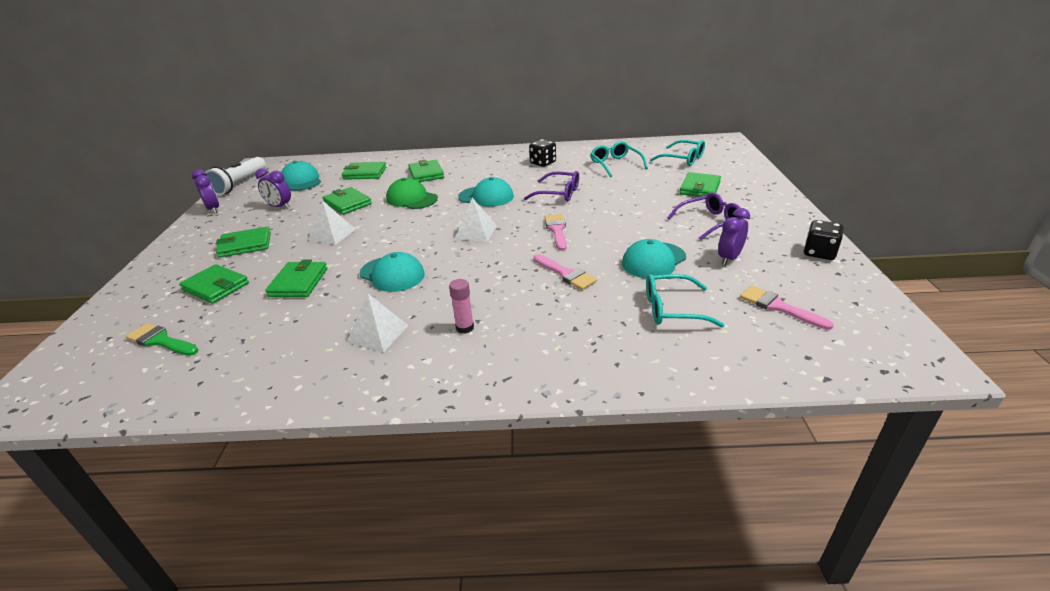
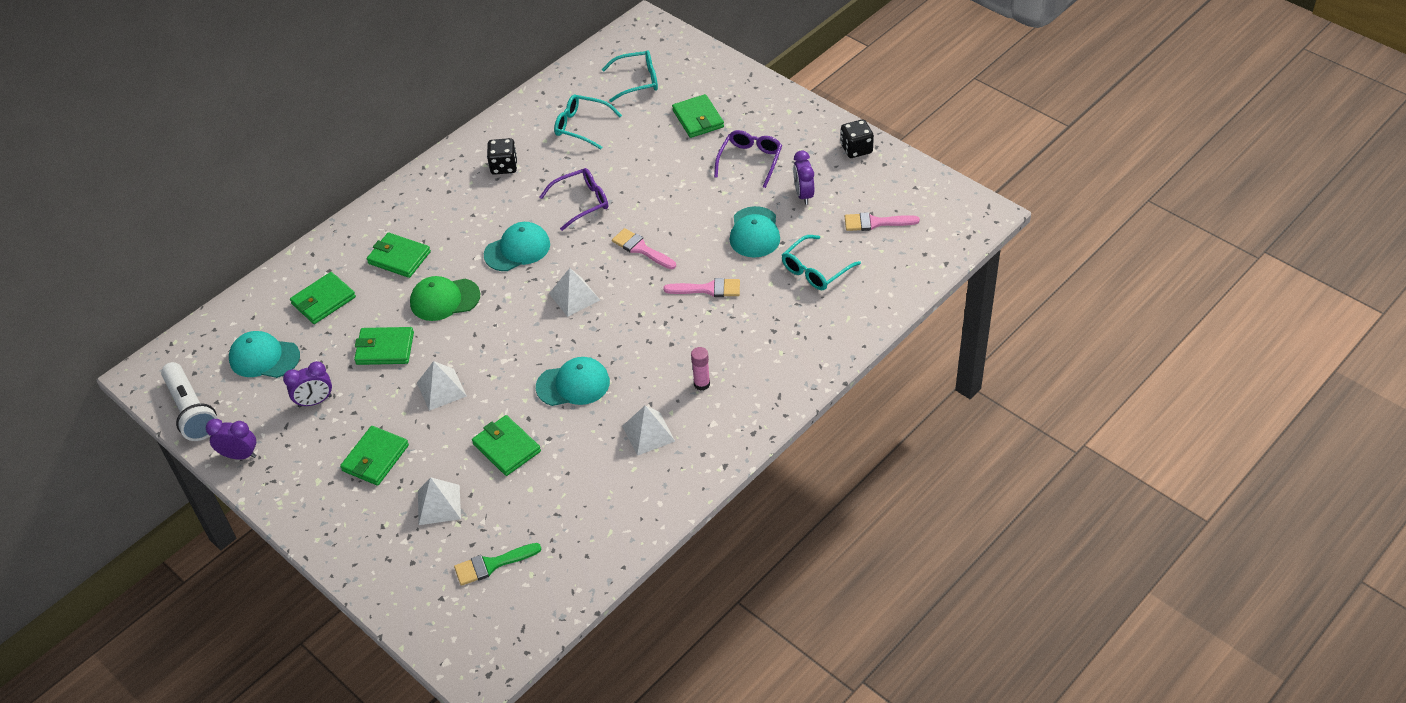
camera: 45 degrees left, 15 degrees up
green wallet [179,264,249,304] -> white pyramid [418,477,461,525]

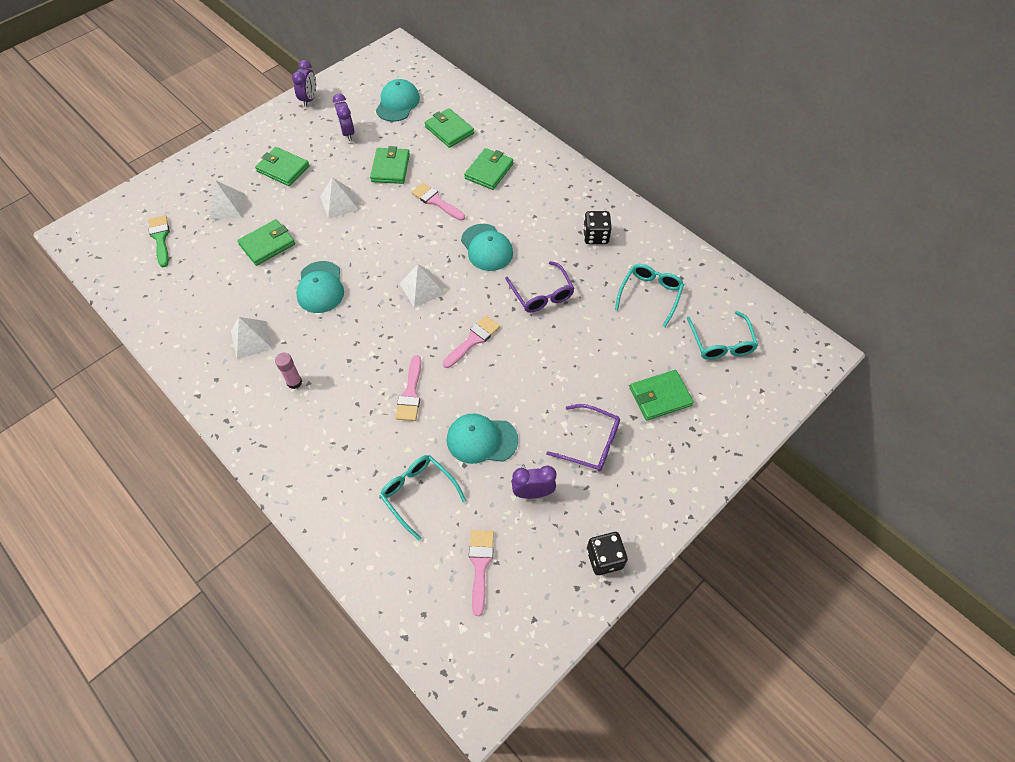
camera: 90 degrees right, 10 degrees up
white flashlight [161,362,218,441] -> none
green cap [410,276,480,321] -> pink brush [411,183,465,221]

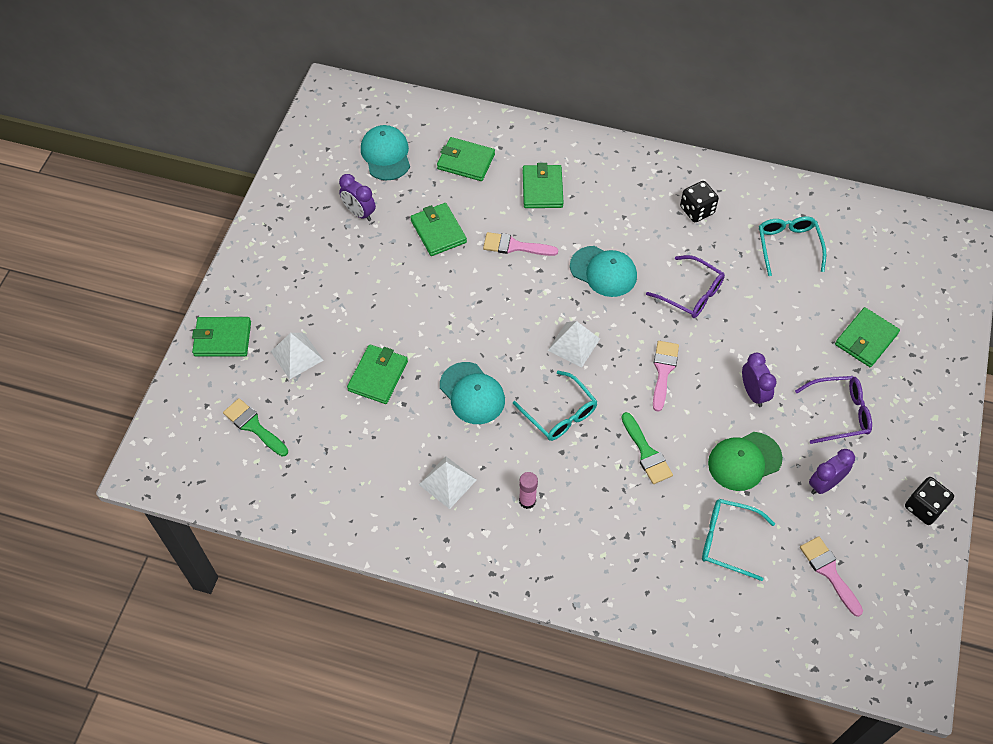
camera: 30 degrees left, 0 degrees up
green wallet [255,147,310,186] -> green wallet moved to [192,317,251,357]
purple clock [292,60,316,107] -> purple clock moved to [742,353,776,407]
white pyramid [320,177,359,219] -> none
pink brush [395,355,421,421] -> green brush [621,412,673,484]
turquoise cap [447,413,518,464] -> green cap [708,432,783,491]
turquoise glasses [687,311,758,360] -> turquoise glasses moved to [513,371,598,441]

